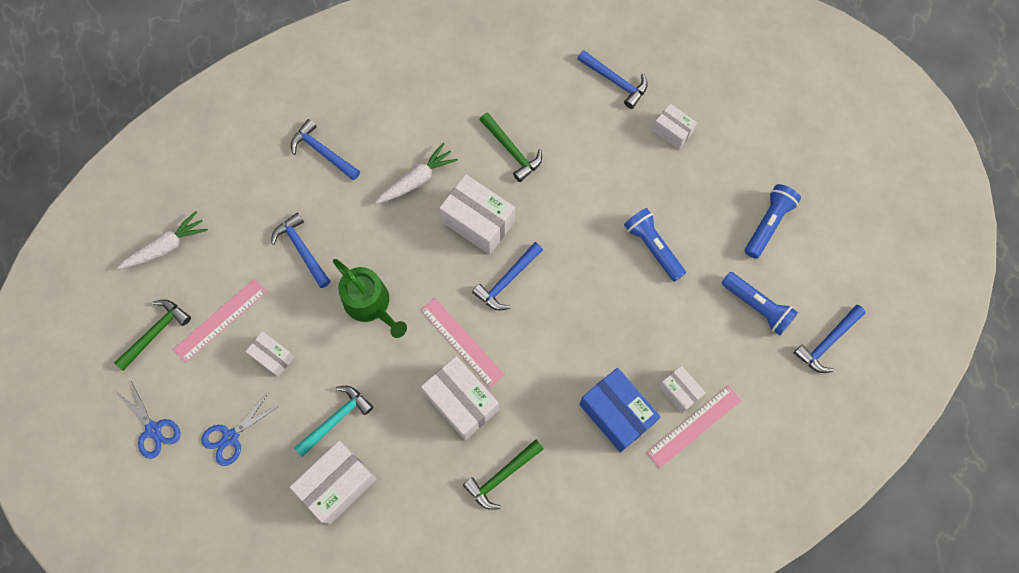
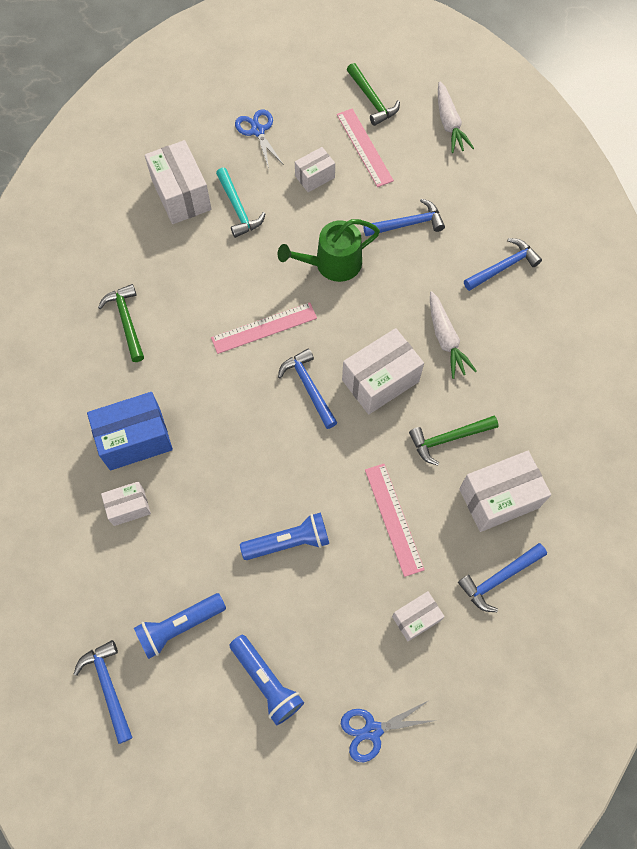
camera: 110 degrees right, 5 degrees down
blue scissors [117,381,181,459] -> blue scissors moved to [341,701,437,762]
white box [421,356,499,440] -> white box moved to [459,451,551,532]
pink ruler [647,386,741,468] -> pink ruler moved to [365,464,425,577]

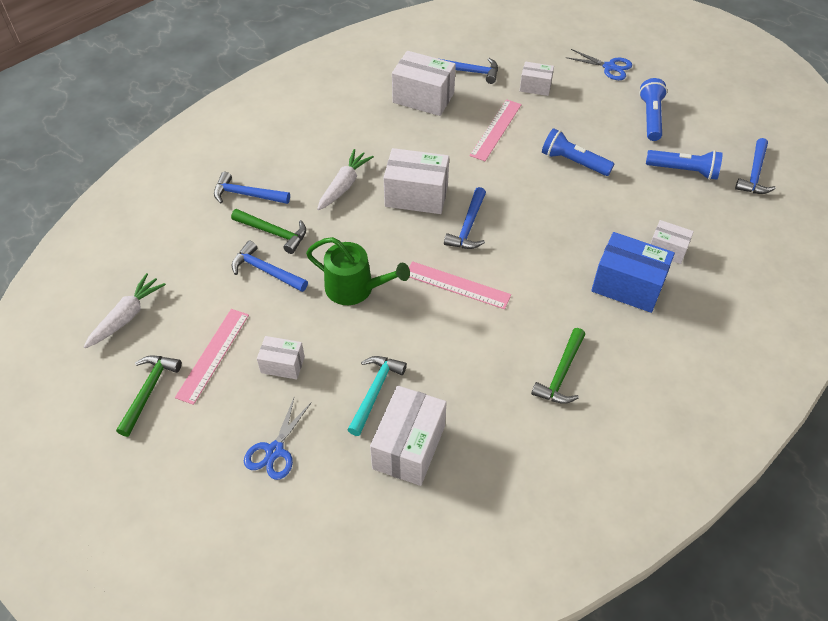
camera: 135 degrees left, 15 degrees down
green hammer [409,416,498,466] -> green hammer moved to [231,209,306,254]

